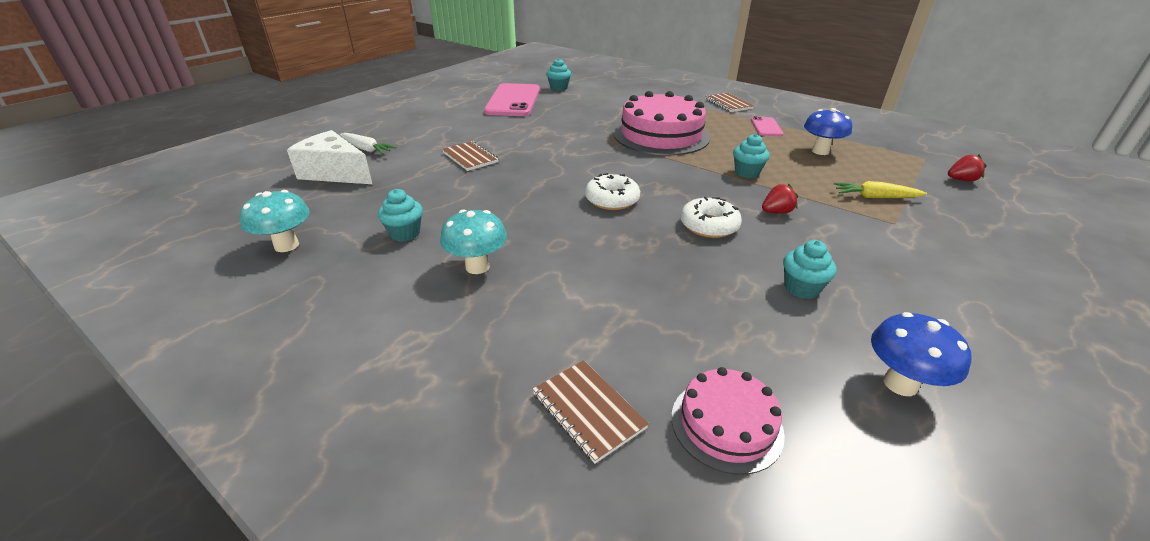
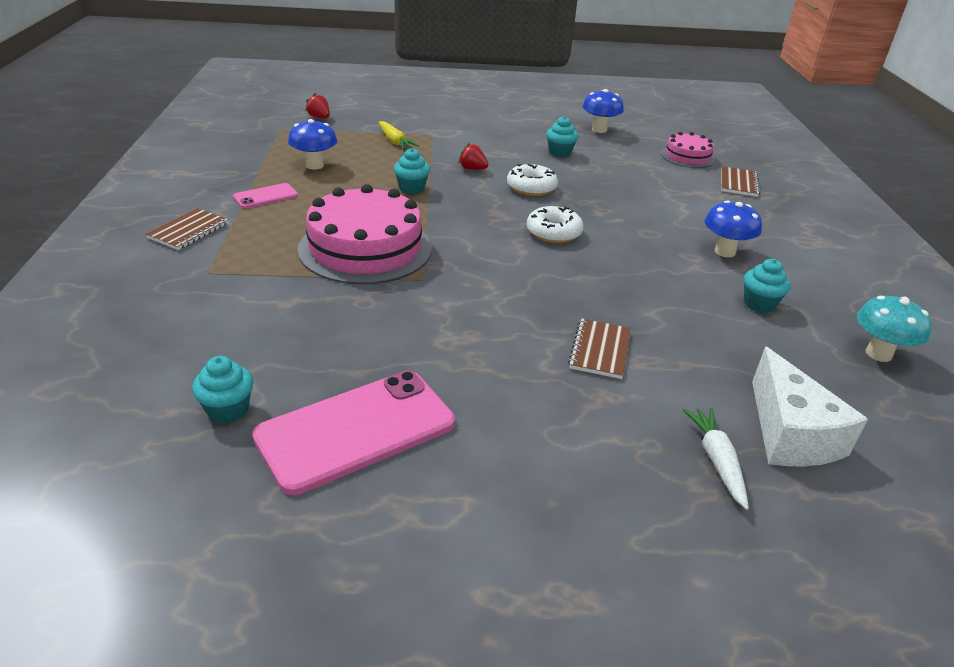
camera: 130 degrees left, 0 degrees up
turquoise mushroom [440,209,507,274] -> blue mushroom [705,201,762,257]

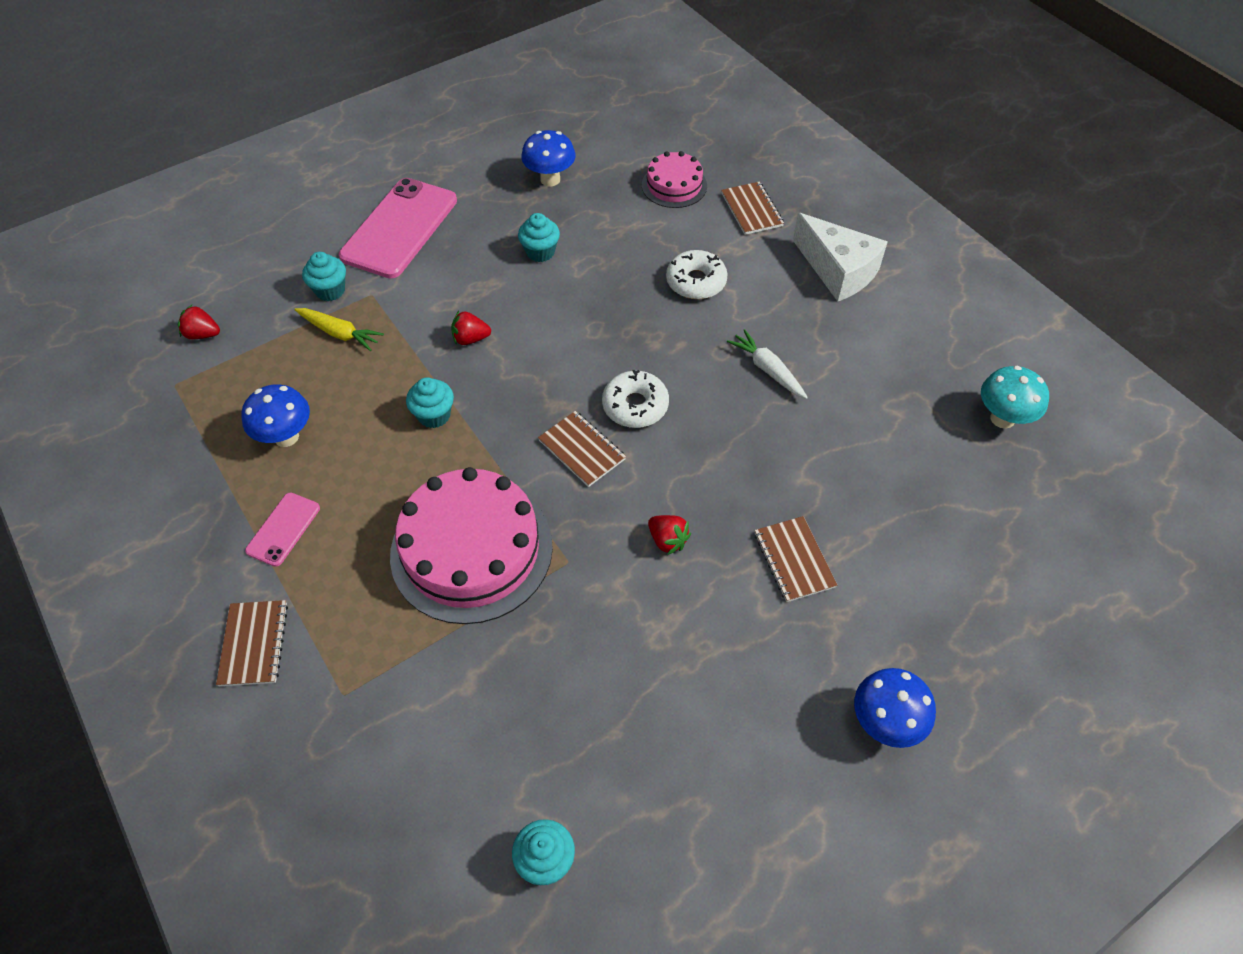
camera: 30 degrees left, 20 degrees up
pink phone [252,371,455,495] -> pink phone moved to [339,178,457,278]
white donut [507,164,558,196] -> white donut moved to [666,250,727,299]
white carrot [683,408,749,510] -> white carrot moved to [727,329,808,399]
blue mushroom [705,201,762,257] -> blue mushroom moved to [854,668,936,748]
turquoise cupcake [744,259,791,313] -> turquoise cupcake moved to [302,252,346,301]
white cheese [752,347,868,466] -> white cheese moved to [793,213,887,301]
none -> brown notebook [538,411,626,487]
none -> red strawberry [648,515,691,555]

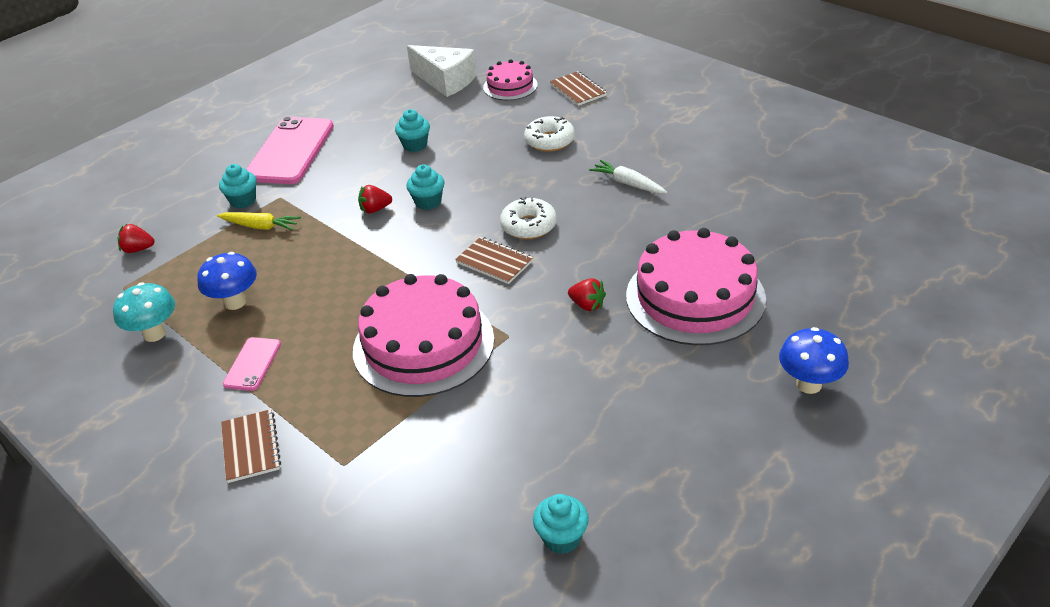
camera: 10 degrees left, 15 degrees down
turquoise cupcake [406,377,454,428] -> turquoise cupcake moved to [407,164,445,210]
blue mushroom [521,130,576,186] -> none
brown notebook [755,516,837,602] -> pink cake [626,228,766,345]
white cheese [793,213,887,301] -> white cheese moved to [407,45,477,97]
turquoise mushroom [981,366,1049,429] -> turquoise mushroom moved to [113,282,175,342]

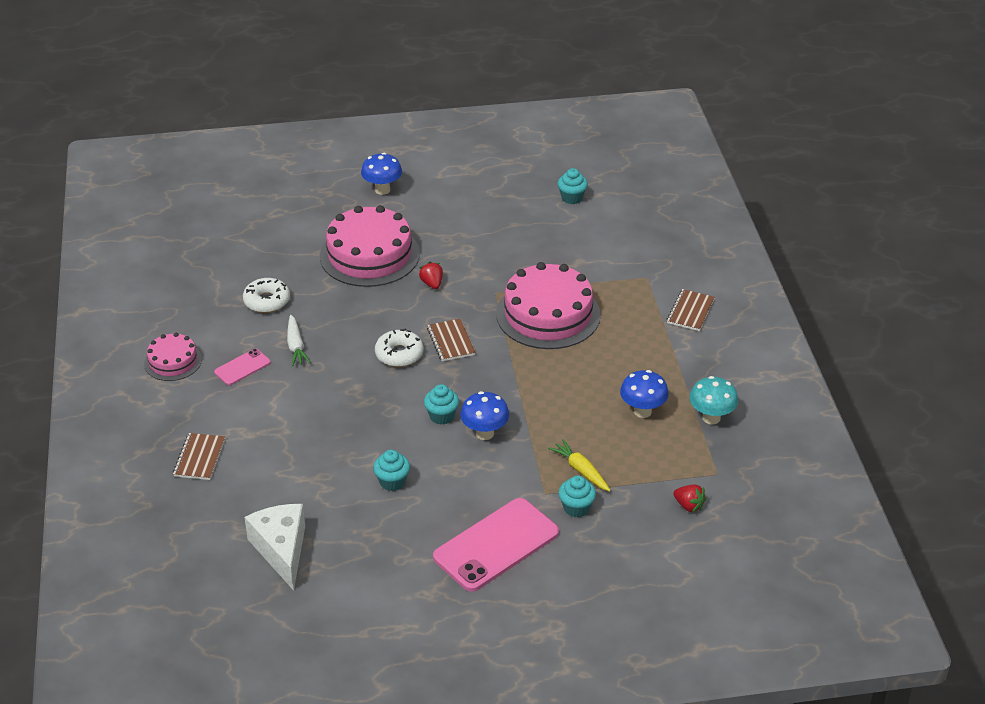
camera: 145 degrees left, 0 degrees up
pink phone [223,337,281,391] -> pink phone moved to [214,349,271,385]
red strawberry [358,185,392,214] -> blue mushroom [460,391,509,440]
pink cake [483,59,538,100] -> pink cake moved to [144,333,202,381]
white donut [524,116,575,152] -> white donut moved to [243,278,290,313]

